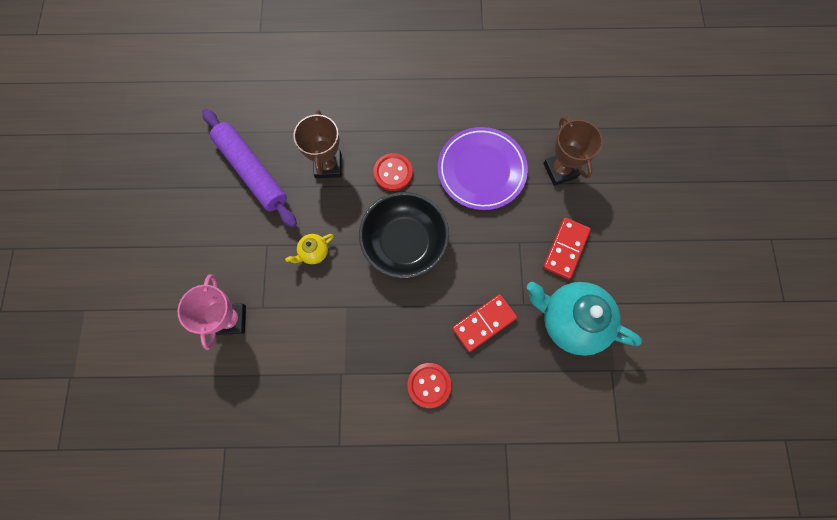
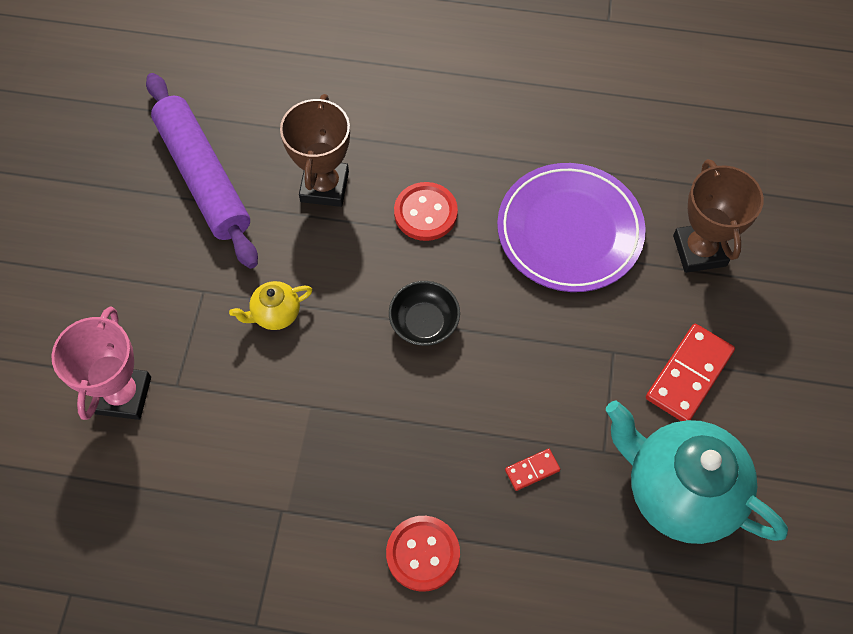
camera: 10 degrees right, 10 degrees down
black bowl [359,192,449,278] -> black bowl [389,281,460,346], size x0.50
red domino [452,294,517,352] -> red domino [505,449,560,491], size x0.50

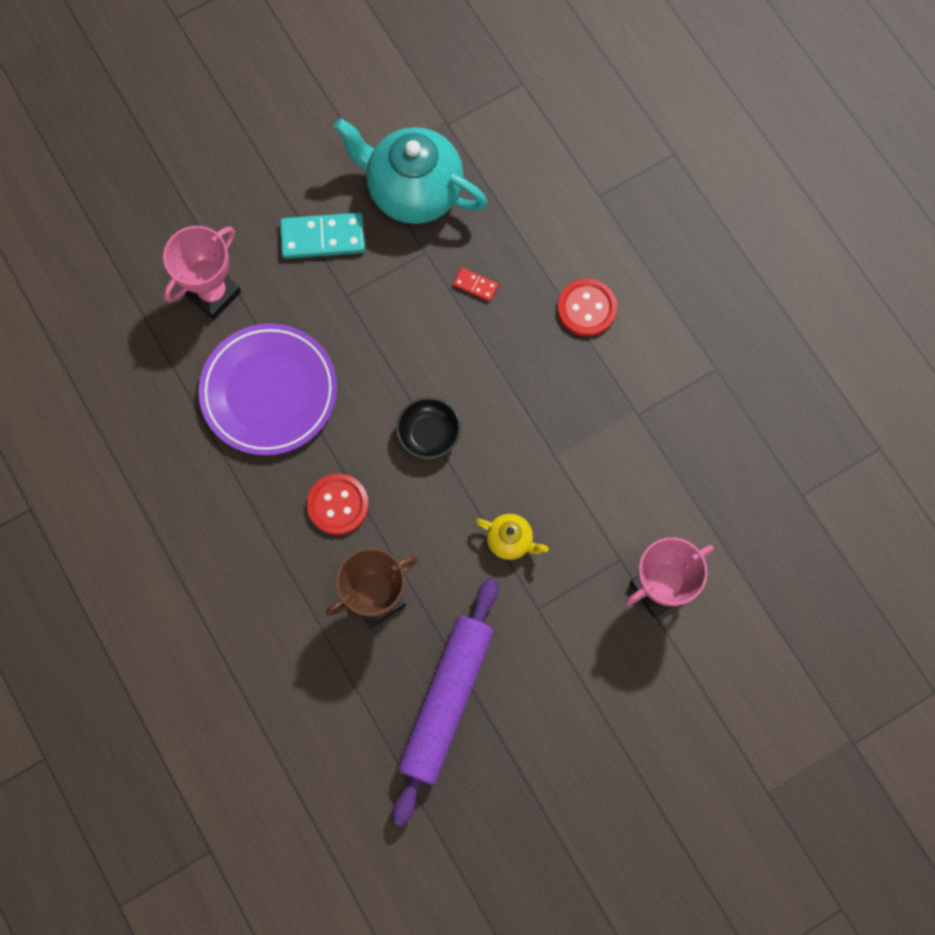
camera: 130 degrees left, 10 degrees up
turquoise teapot [606,401,788,544] -> turquoise teapot turned 120 degrees clockwise [333,118,488,224]
red domino [646,324,735,421] -> turquoise domino [280,212,365,259]
brown trophy [673,159,764,273] -> pink trophy [163,226,241,320]

